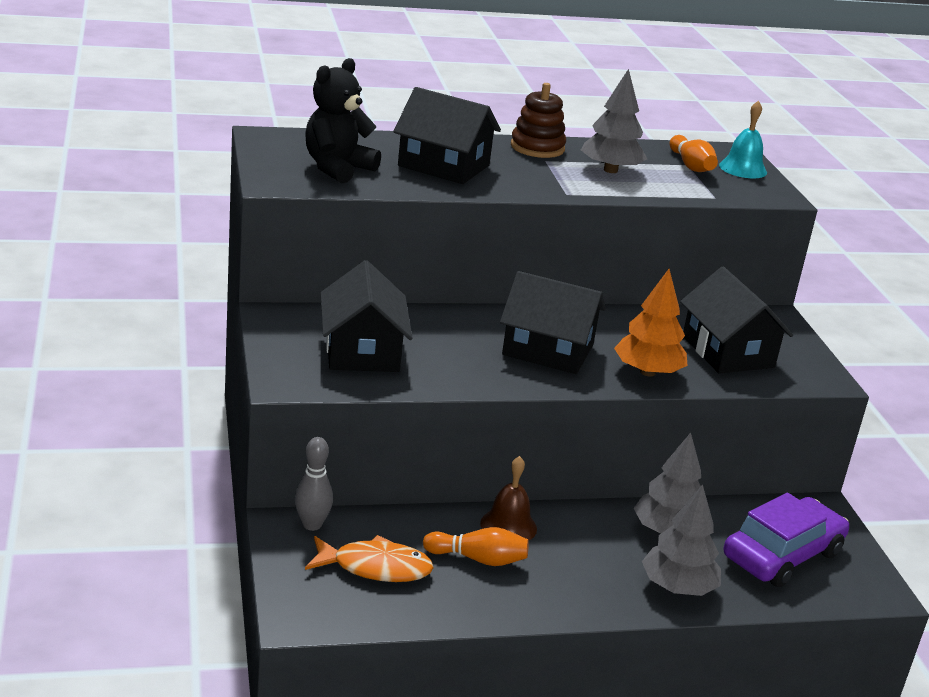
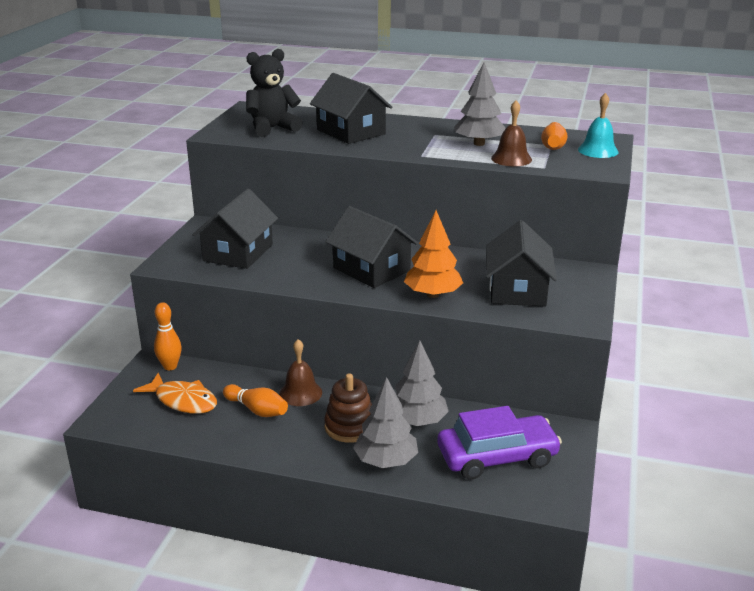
camera: 30 degrees right, 0 degrees up
grey bowling pin [295,437,333,531] -> orange bowling pin [154,302,182,370]
brown stacking toy [511,83,566,158] -> brown stacking toy moved to [324,373,372,443]
none -> brown bell [491,100,532,166]

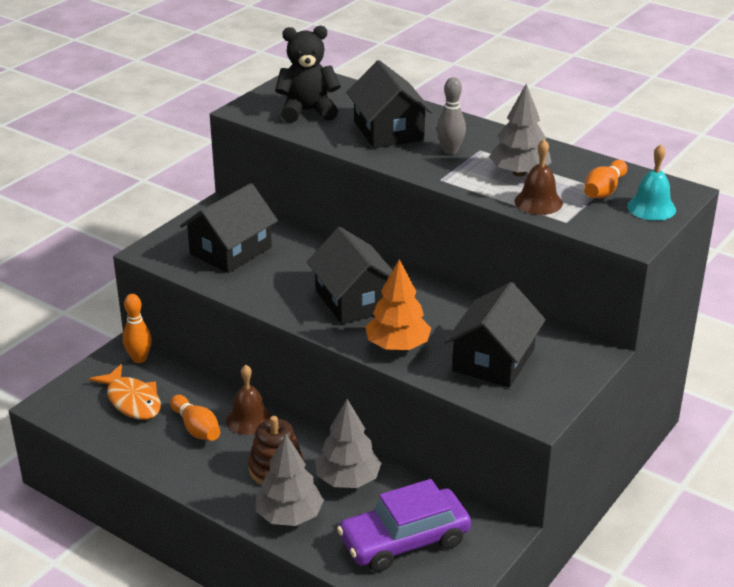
camera: 20 degrees right, 5 degrees up
purple car [437,406,562,480] -> purple car turned 150 degrees clockwise [337,479,471,572]
none -> grey bowling pin [437,77,466,154]

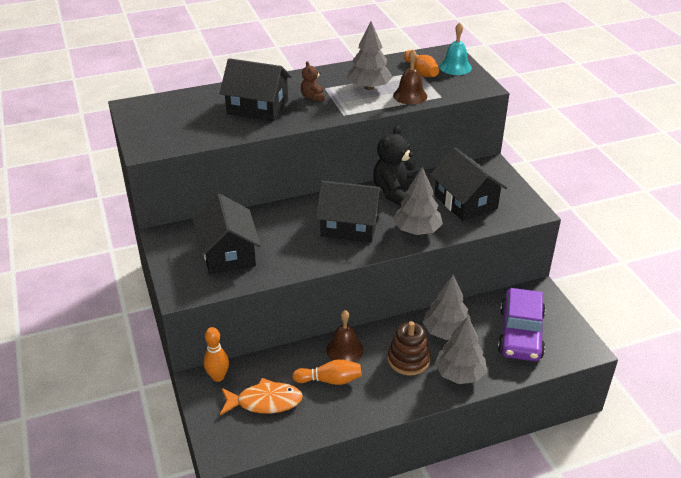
camera: 55 degrees left, 5 degrees up
black teddy bear [275,26,341,123] -> black teddy bear moved to [373,125,417,206]
orange tree [365,259,431,350] -> grey tree [393,167,443,235]
grey bowling pin [437,77,466,154] -> brown teddy bear [301,61,325,101]

